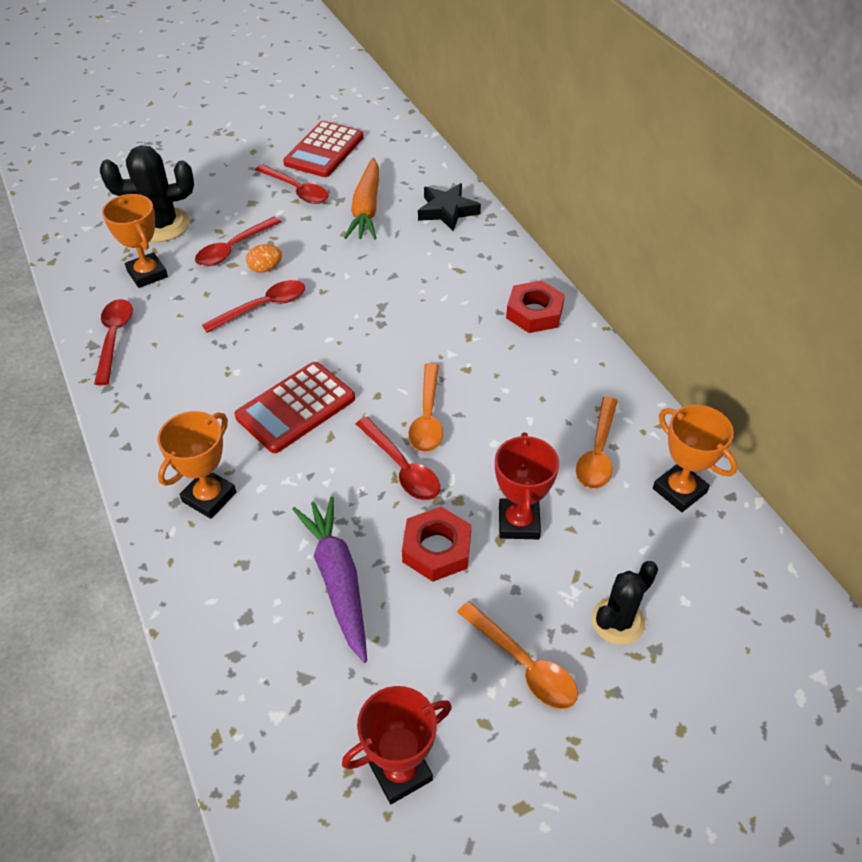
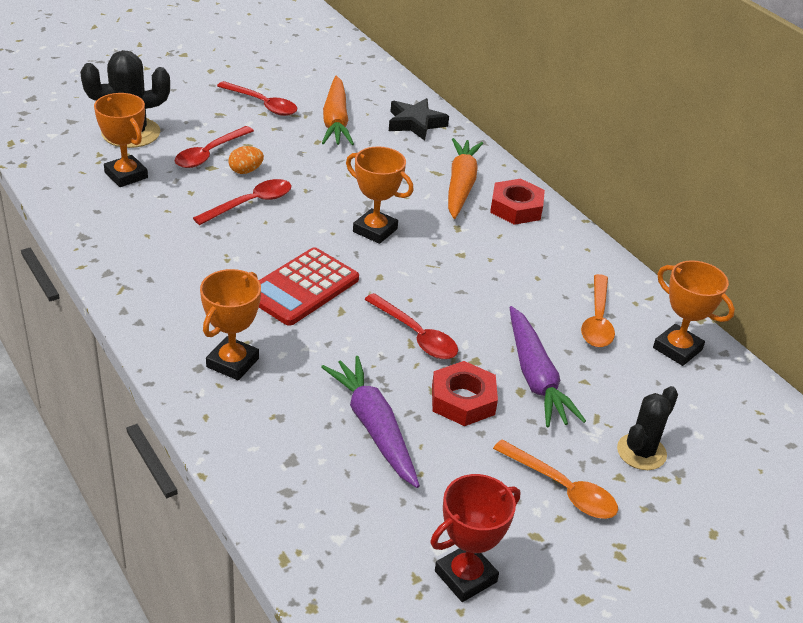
camera: 10 degrees left, 10 degrees down
red spoon [94,299,133,385] -> none
red calculator [283,121,364,177] -> none
orange spoon [408,363,443,452] -> none
red trophy [495,433,559,539] -> purple carrot [509,306,586,427]
none -> orange trophy [346,146,414,244]
none -> orange carrot [448,138,483,219]

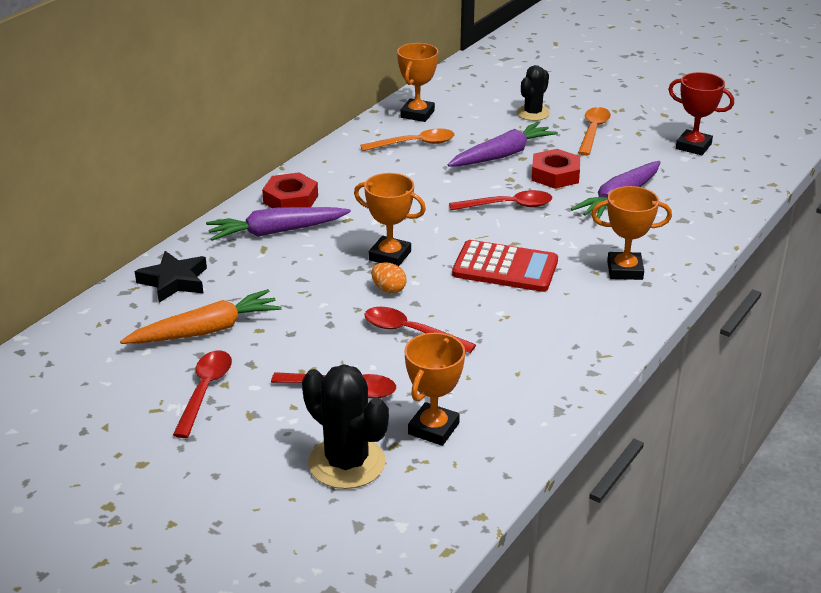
camera: 110 degrees left, 5 degrees down
orange egg [228,146,264,174] -> orange egg moved to [371,262,407,294]
orange trophy [346,146,414,244] -> orange trophy turned 75 degrees counterclockwise [354,173,426,266]
red spoon [364,293,458,359] -> red spoon turned 60 degrees clockwise [449,190,552,210]
orange carrot [448,138,483,219] -> purple carrot [206,207,351,241]
black cactus [617,386,678,470] -> black cactus turned 75 degrees counterclockwise [517,65,550,121]

